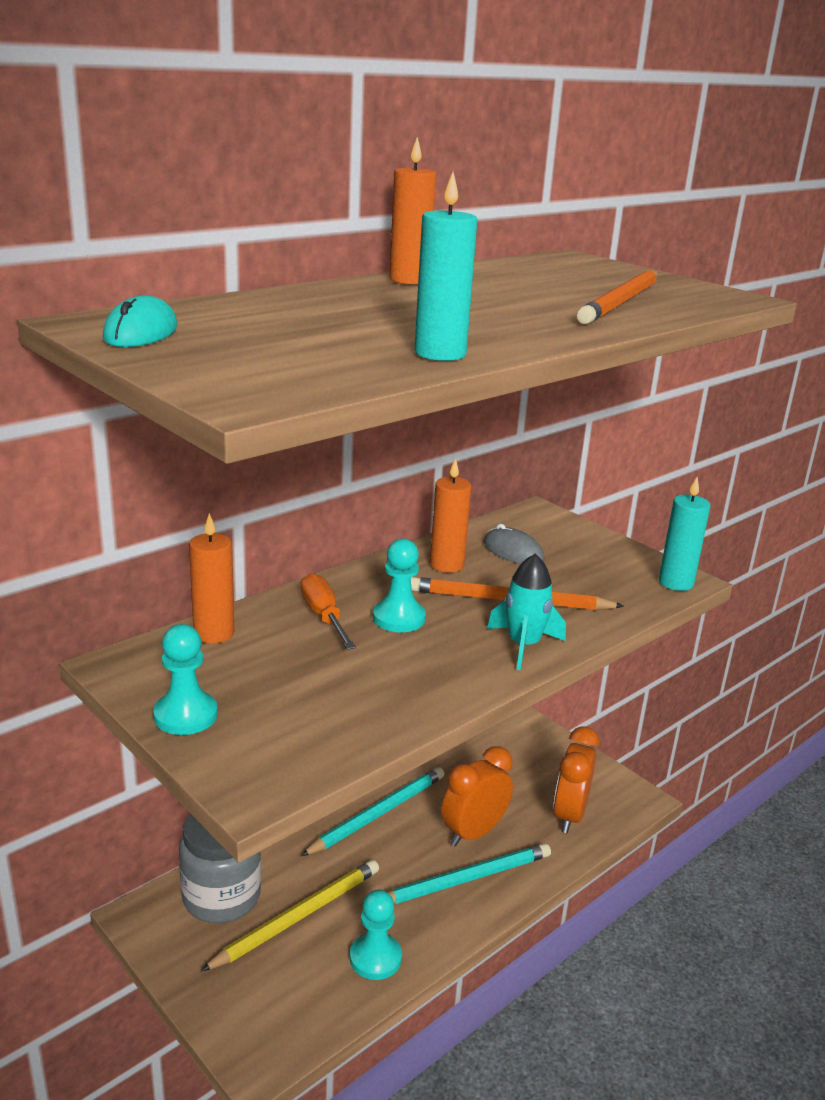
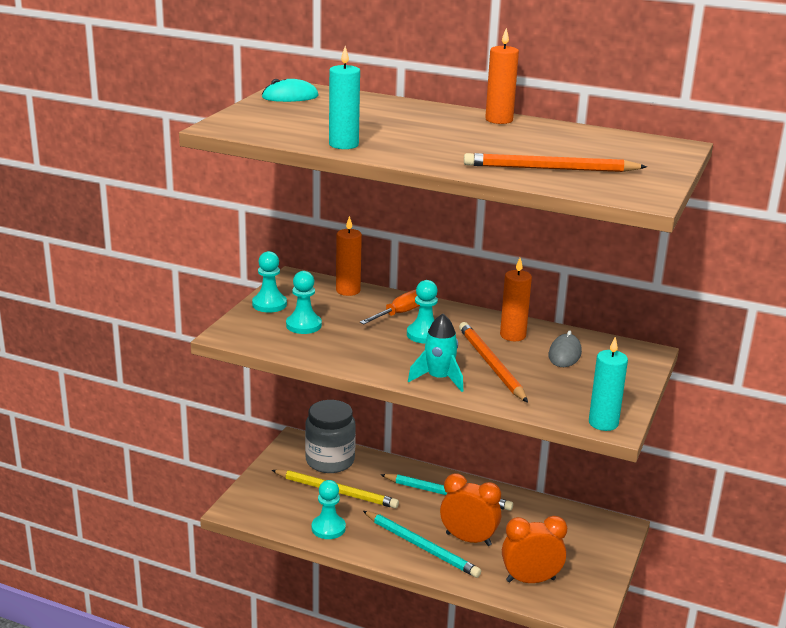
camera: 65 degrees right, 0 degrees up
none -> turquoise pawn [286,271,322,334]

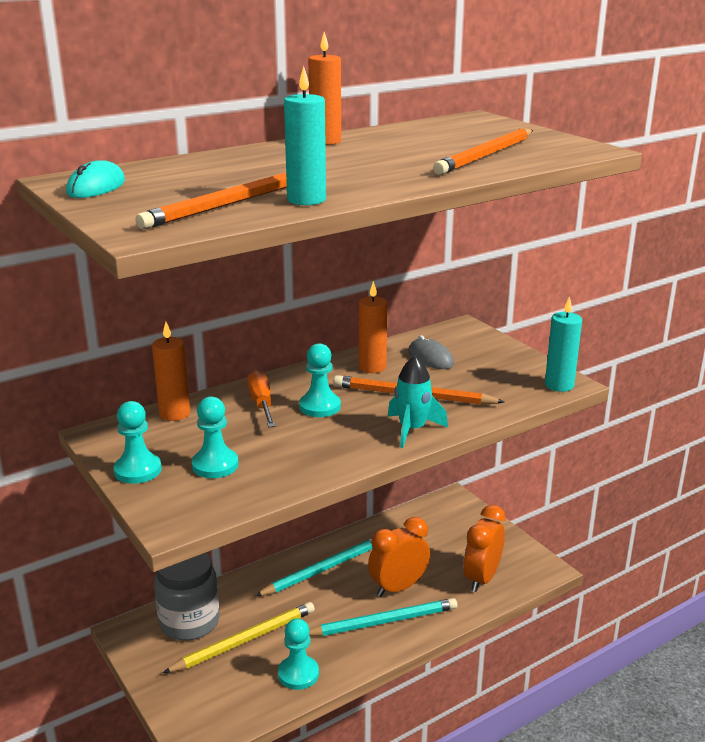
camera: 55 degrees left, 0 degrees up
none -> orange pencil [135,173,287,229]

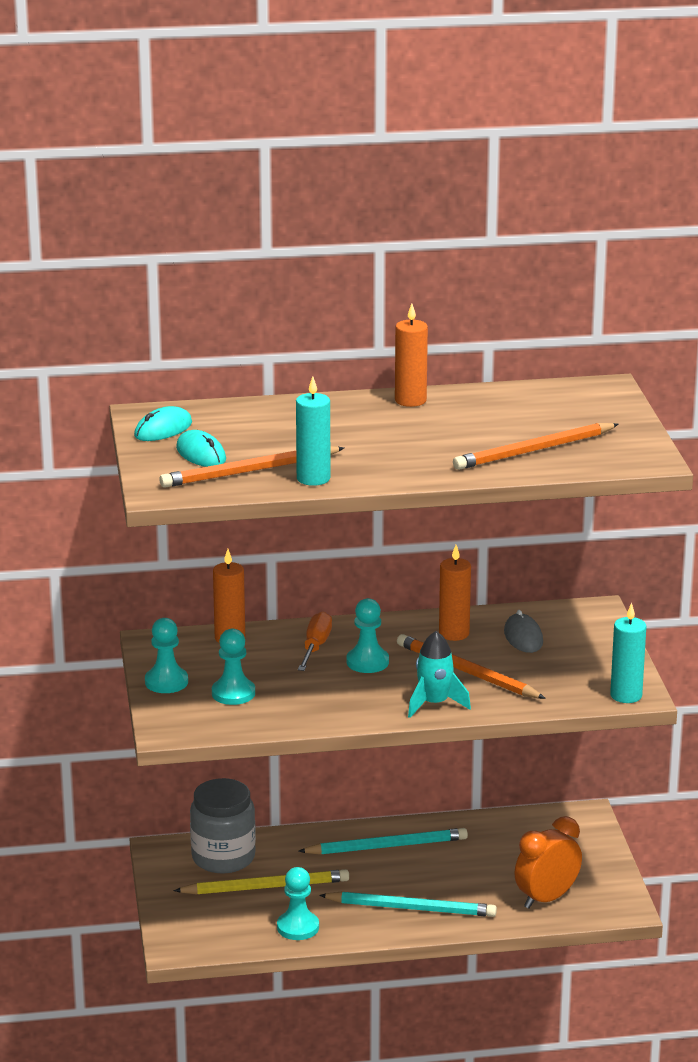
camera: 25 degrees right, 0 degrees up
orange clock [368,517,430,597] -> none
none -> turquoise mouse [176,430,226,467]

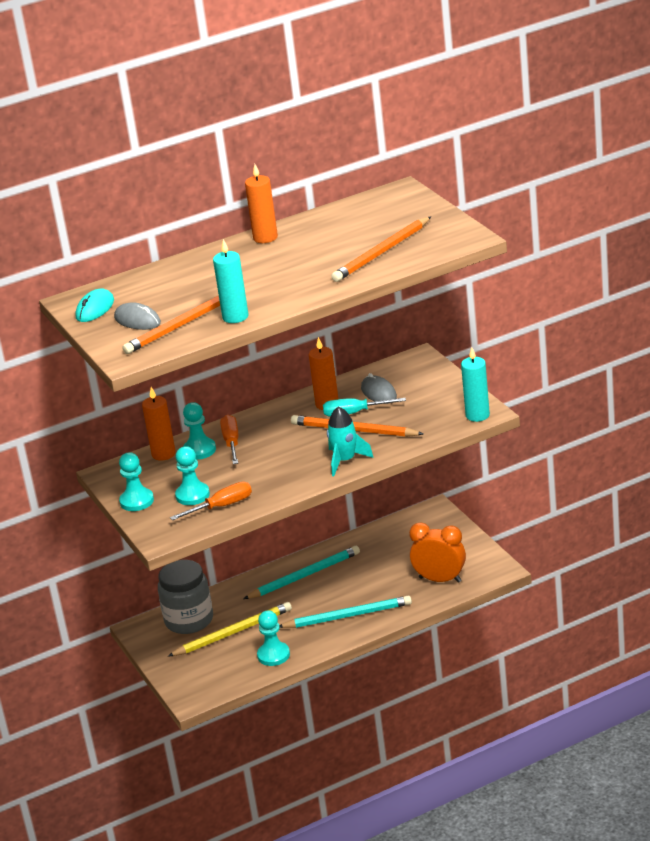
camera: 15 degrees left, 5 degrees up
turquoise mouse [176,430,226,467] -> grey mouse [114,302,161,330]
turquoise pawn [347,598,389,673] -> turquoise pawn moved to [183,402,216,460]
orange clock [514,816,582,909] -> orange clock turned 75 degrees clockwise [409,522,466,583]
none -> orange screwdriver [170,482,252,520]
none -> turquoise screwdriver [323,398,406,417]

